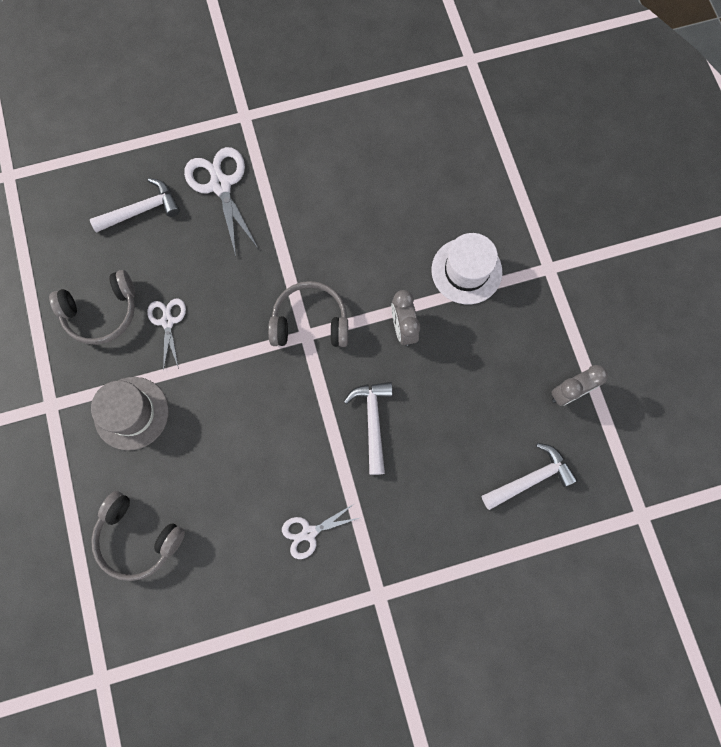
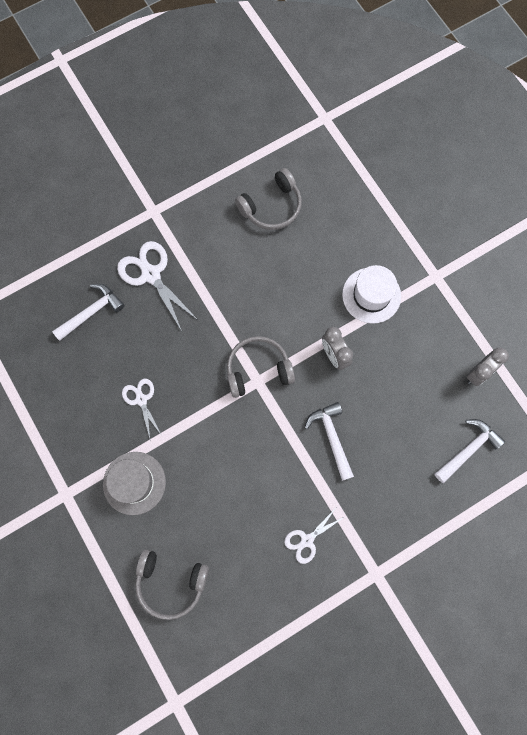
camera: 15 degrees left, 0 degrees up
grey headphones [49,270,135,345] -> grey headphones moved to [235,168,302,230]

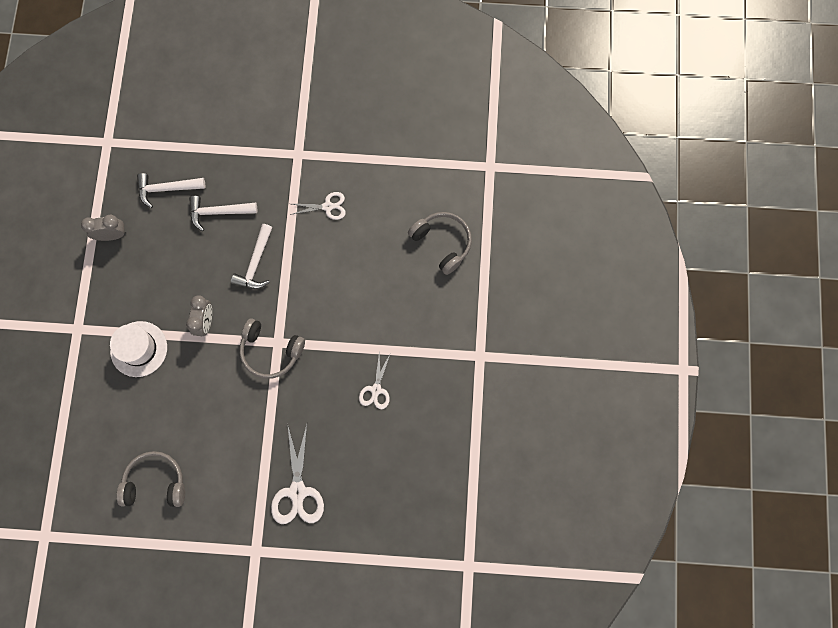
camera: 145 degrees left, 0 degrees up
white hammer [52,284,125,341] -> white hammer moved to [189,196,257,231]
grey hat [103,452,166,515] -> none

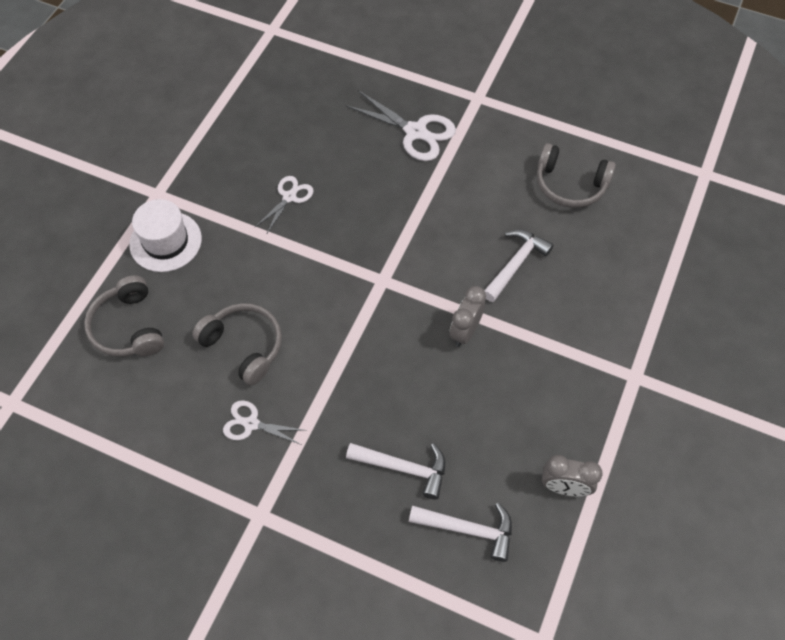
camera: 160 degrees left, 15 degrees down
white hat [110,321,167,377] -> white hat moved to [129,199,202,272]
white hammer [231,224,273,289] -> white hammer moved to [484,230,554,302]
grey headphones [240,318,305,379] -> grey headphones moved to [192,303,282,386]
white scissors [271,425,324,524] -> white scissors turned 105 degrees clockwise [345,90,456,161]

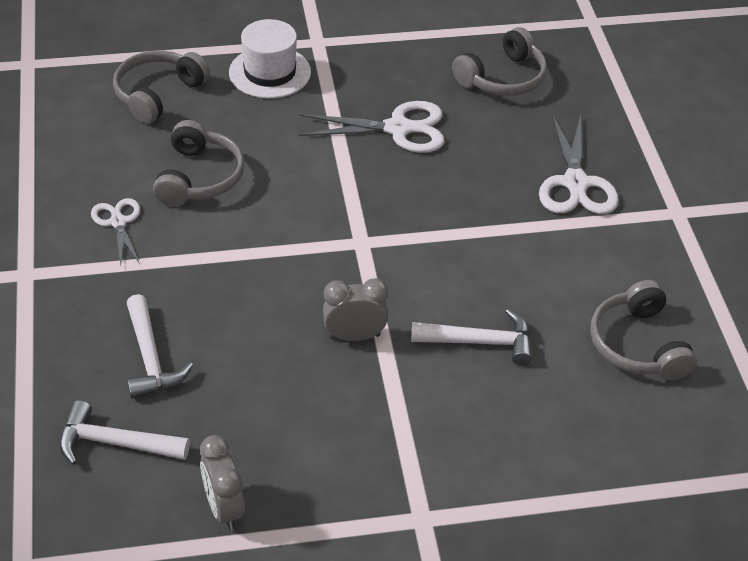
camera: 55 degrees right, 15 degrees down
white scissors [255,176,314,233] -> white scissors [299,101,444,153], size x1.67
white hammer [409,502,512,562] -> white hammer turned 120 degrees clockwise [59,400,190,465]
none -> grey headphones [452,27,547,96]

